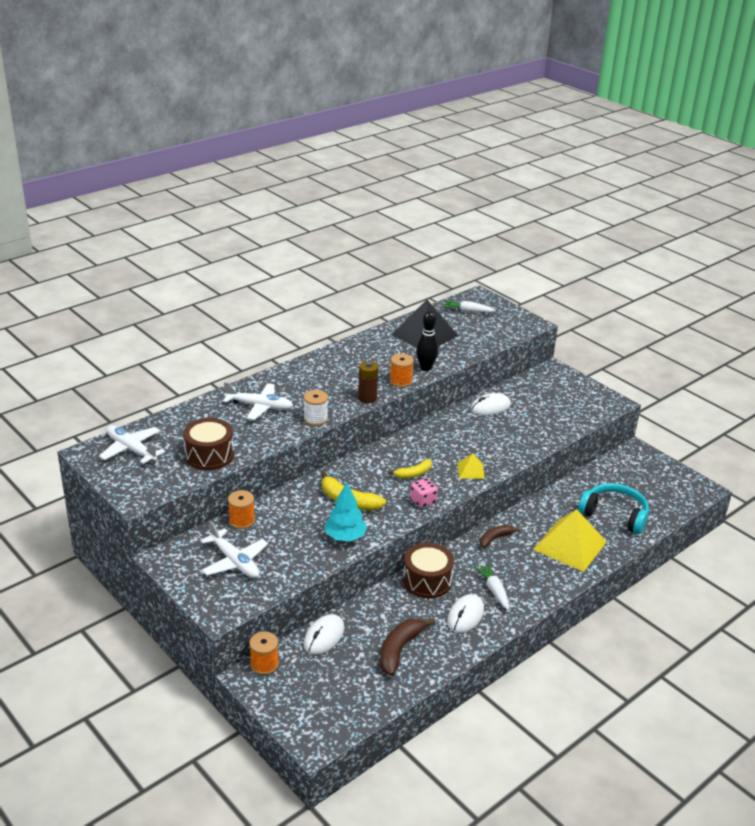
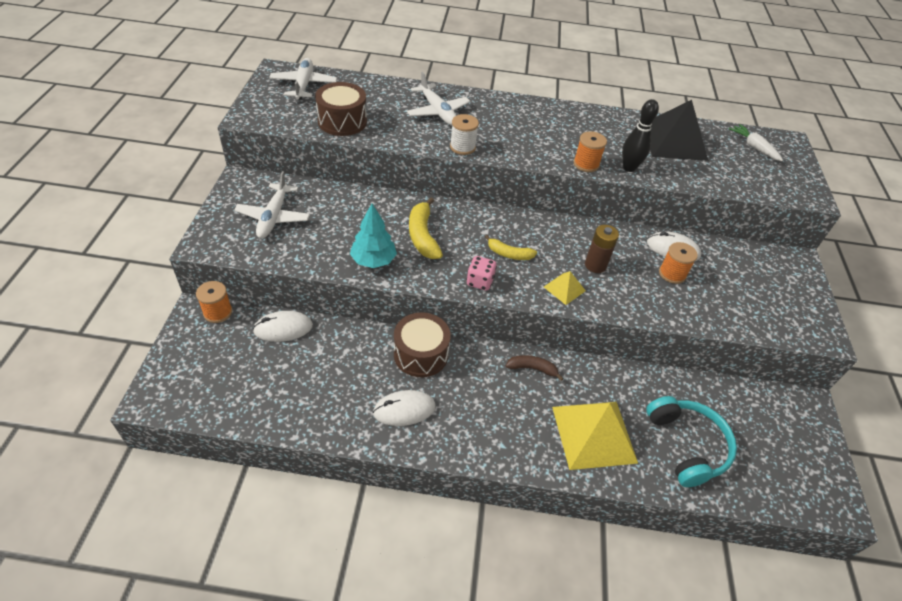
camera: 45 degrees right, 15 degrees up
orange spool [228,490,255,529] -> orange spool moved to [659,242,698,284]
brown battery [358,361,378,403] -> brown battery moved to [585,225,619,273]
brown banana [380,618,435,676] -> none
white carrot [474,563,509,610] -> none

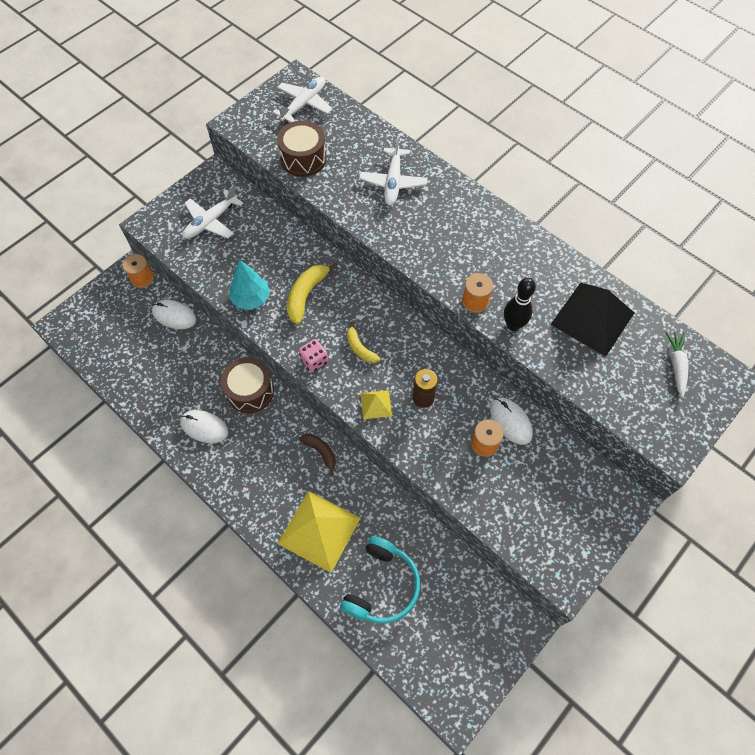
camera: 40 degrees right, 15 degrees up
white spool [450,114,479,155] -> none

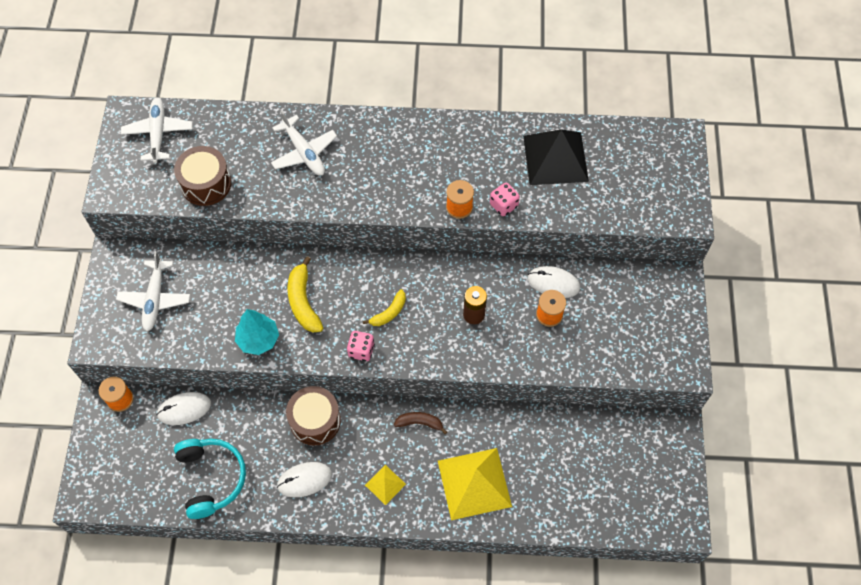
camera: 40 degrees left, 0 degrees up
turquoise headphones [340,536,420,624] -> turquoise headphones moved to [174,439,246,519]
yellow banana [347,322,380,363] -> yellow banana turned 60 degrees counterclockwise [363,289,406,326]
yellow pyramid [360,390,392,419] -> yellow pyramid moved to [365,465,406,505]
black bowling pin [504,278,536,331] -> pink dice [490,183,520,216]
white carrot [665,332,689,398] -> none

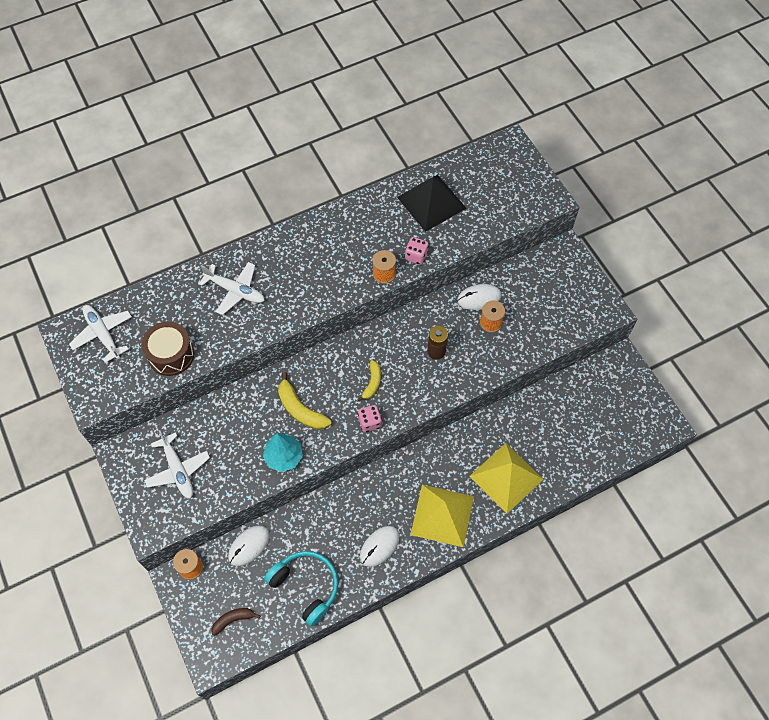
camera: 30 degrees left, 0 degrees up
brown drum [286,386,341,445] -> none
yellow pyramid [365,465,406,505] -> yellow pyramid [410,485,474,548], size x2.11
brown banana [394,412,447,434] -> brown banana moved to [211,608,261,636]

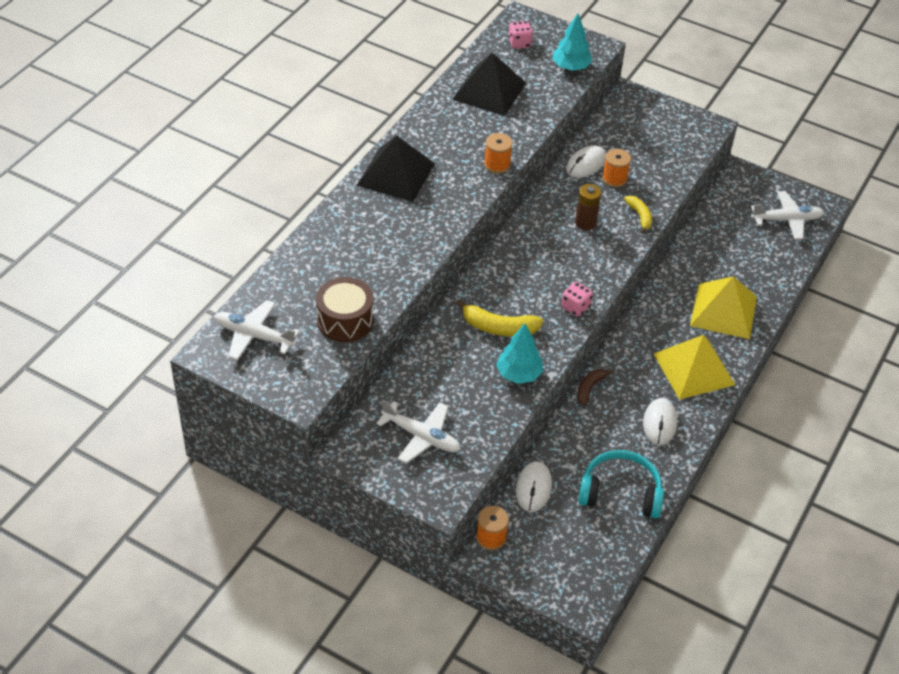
camera: 35 degrees left, 15 degrees down
white plane [199,262,265,315] -> white plane moved to [751,191,825,240]
brown banana [211,608,261,636] -> brown banana moved to [577,369,614,406]
yellow banana [357,360,381,402] -> yellow banana moved to [624,196,652,234]
pink dice [405,237,429,265] -> pink dice moved to [508,21,533,49]
none -> black pyramid [356,135,435,202]
none -> turquoise tree [552,14,592,71]

